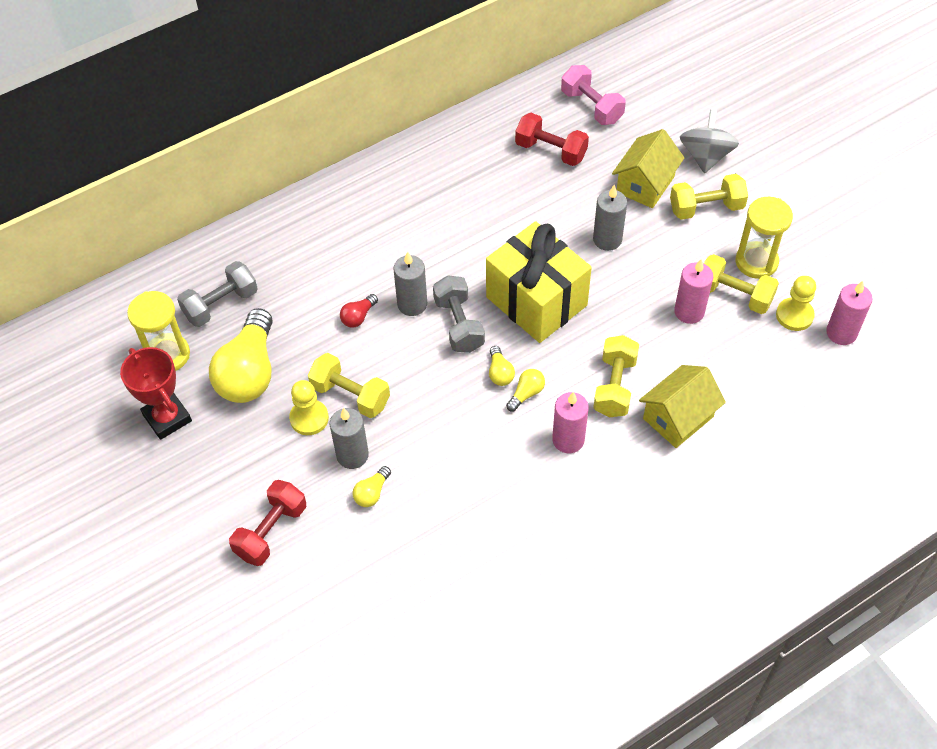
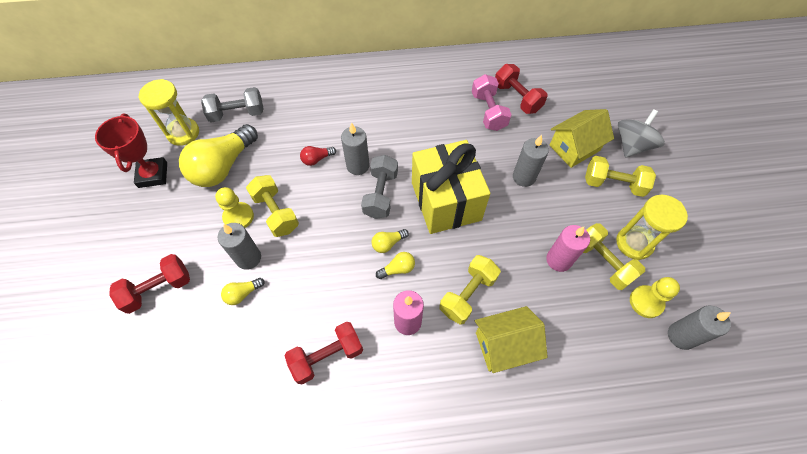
camera: 25 degrees right, 5 degrees up
yellow light bulb [489,346,515,386] -> yellow light bulb turned 45 degrees clockwise [371,229,409,253]
pink dumbbell [561,65,626,125] -> pink dumbbell moved to [472,74,512,131]
pink candle [826,281,873,345] -> grey candle [668,305,731,350]
none -> red dumbbell [285,322,363,384]

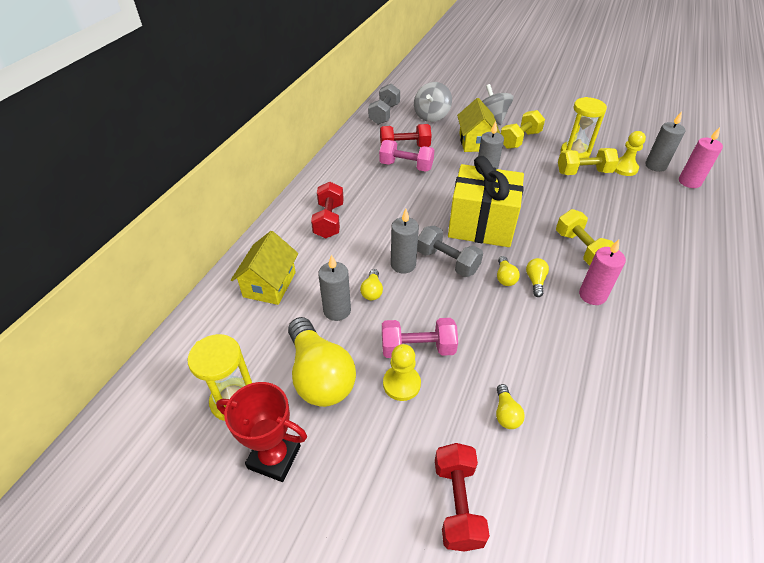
camera: 60 degrees left, 15 degrees down
grey dumbbell [201,87,263,122] -> grey dumbbell moved to [368,84,400,125]
grey candle [218,223,261,270] -> grey candle moved to [318,254,351,321]
yellow dumbbell [246,175,299,237] -> pink dumbbell [382,318,458,358]
red dumbbell [285,322,363,384] -> red dumbbell moved to [311,182,344,238]
red light bulb [300,146,336,166] -> yellow light bulb [360,269,383,300]
yellow house [475,306,548,373] -> yellow house moved to [231,231,298,305]
pink candle [546,225,590,272] -> pink candle moved to [679,127,723,188]
none -> grey spinning top [414,82,452,122]

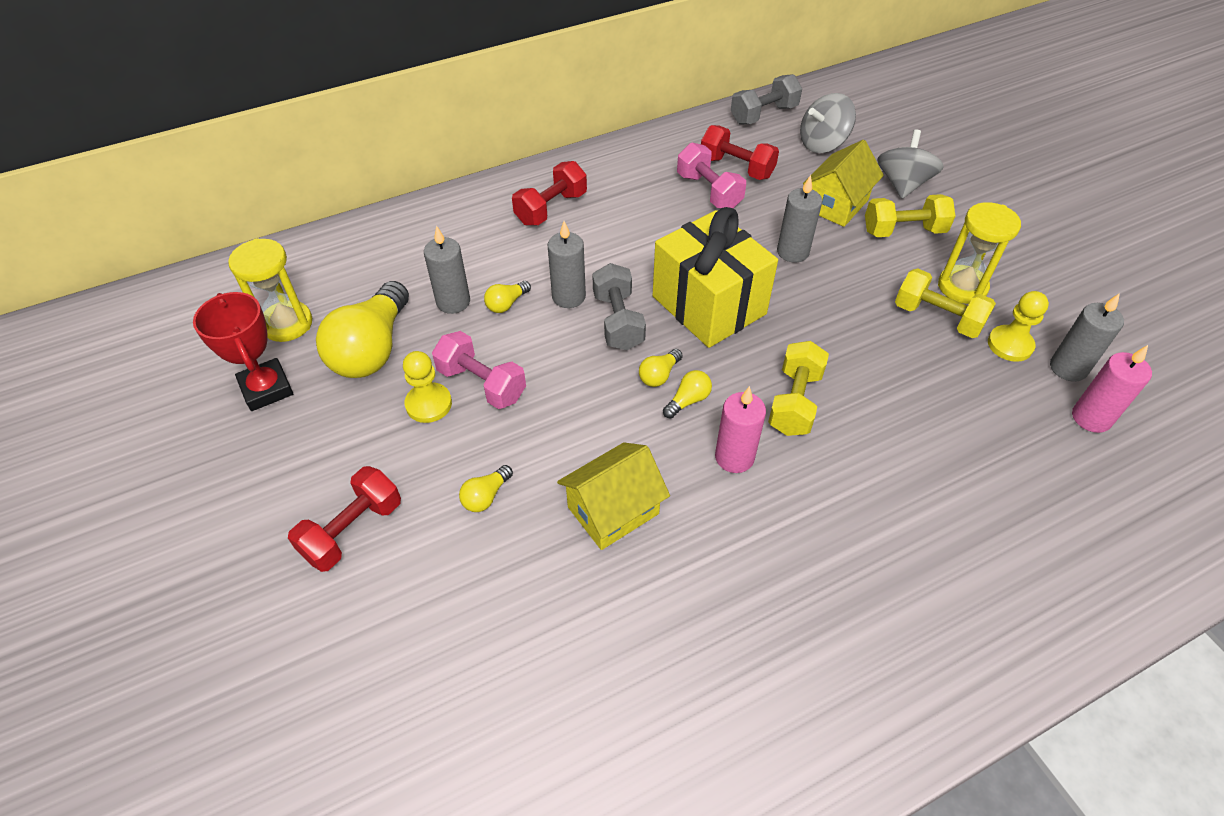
camera: 40 degrees right, 5 degrees up
yellow house [231,231,298,305] -> yellow house moved to [557,443,670,550]

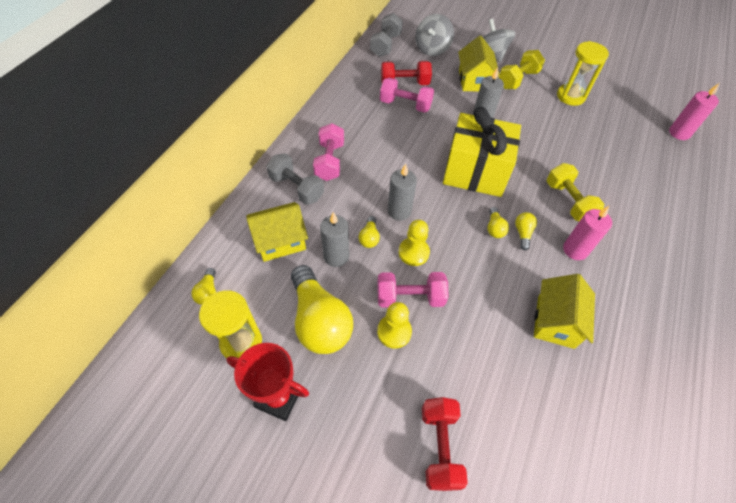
camera: 40 degrees left, 5 degrees up
yellow light bulb [459,465,513,512] -> yellow light bulb moved to [191,268,216,305]
red dumbbell [512,161,587,226] -> pink dumbbell [313,123,344,181]
grey dumbbell [592,263,646,350] -> grey dumbbell moved to [266,153,324,205]
yellow dumbbell [895,268,996,338] -> none
yellow pawn [988,291,1049,362] -> yellow pawn moved to [399,220,430,266]
grey candle [1050,293,1124,382] -> none
none -> yellow house [247,202,308,262]

